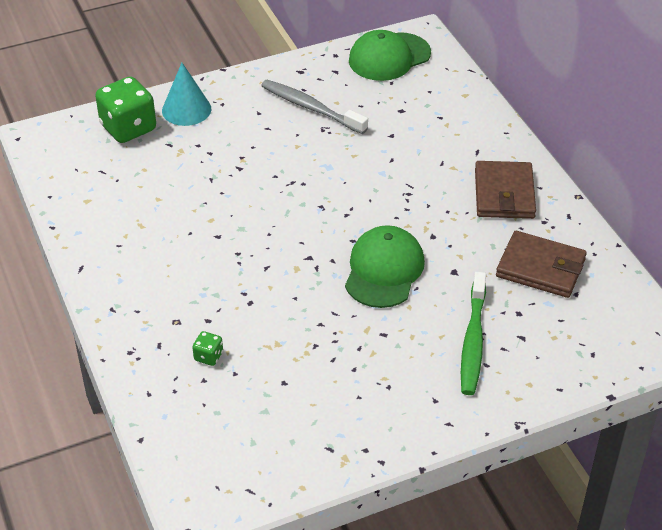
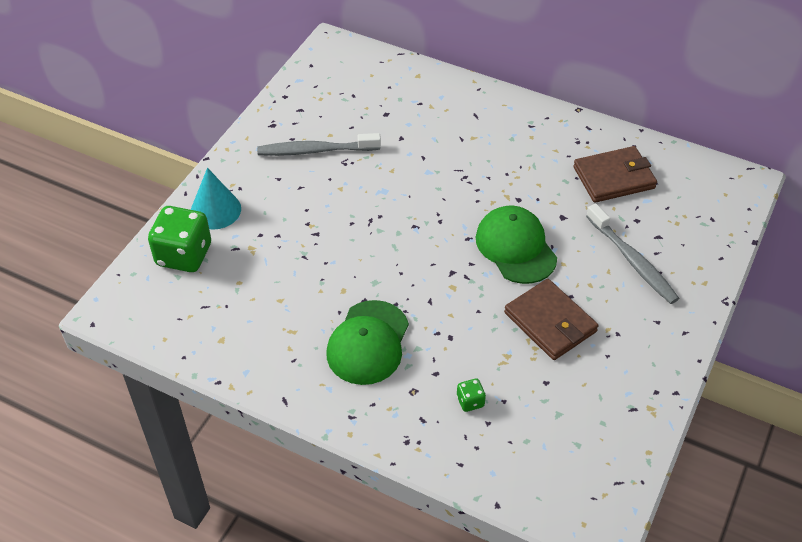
camera: 40 degrees left, 5 degrees up
green cap [349,30,431,81] -> green cap moved to [326,300,409,385]
green toothbrush [461,272,486,395] -> grey toothbrush [586,203,680,304]
brown wallet [475,161,536,219] -> brown wallet moved to [504,279,598,360]

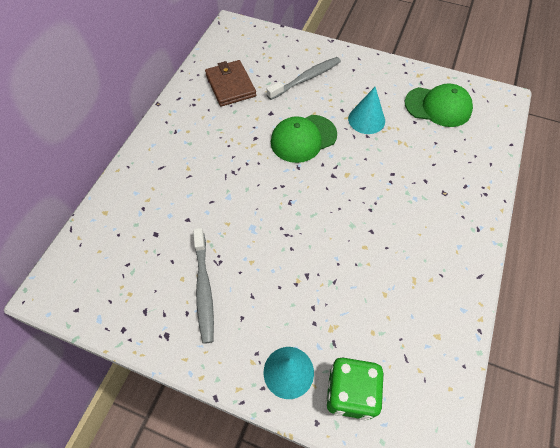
camera: 95 degrees left, 10 degrees up
green cap [326,300,409,385] -> green cap moved to [405,83,473,127]
green dice [456,379,486,412] -> none
brown wallet [504,279,598,360] -> turquoise cone [348,87,385,134]

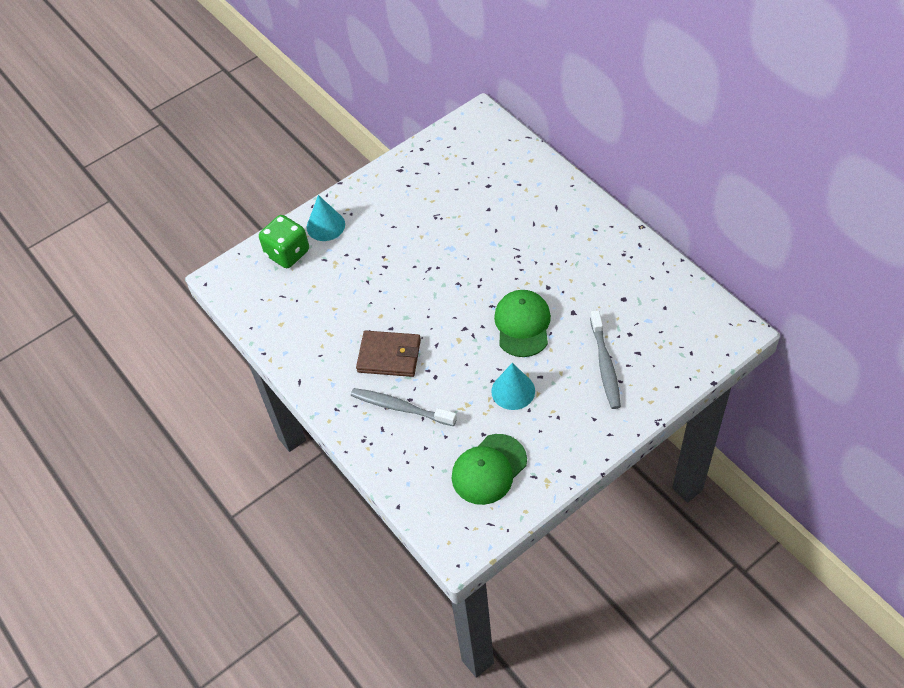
camera: 125 degrees right, 5 degrees down
grey toothbrush [193,228,214,344] -> grey toothbrush moved to [351,388,457,426]
brown wallet [205,60,256,107] -> brown wallet moved to [356,331,421,377]

